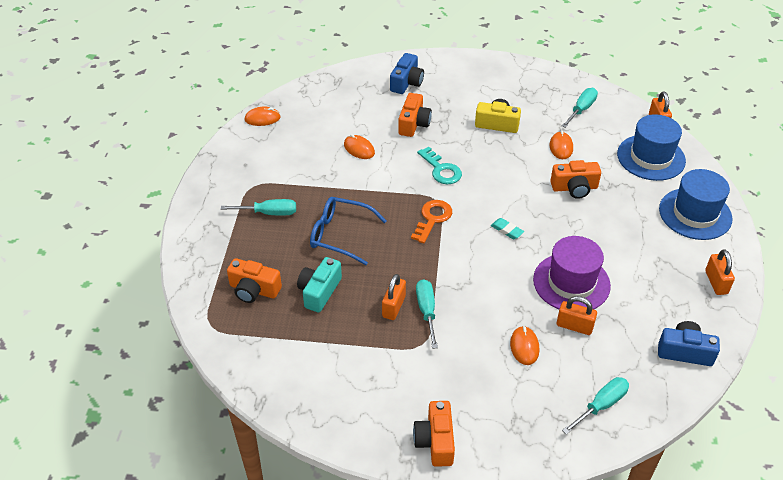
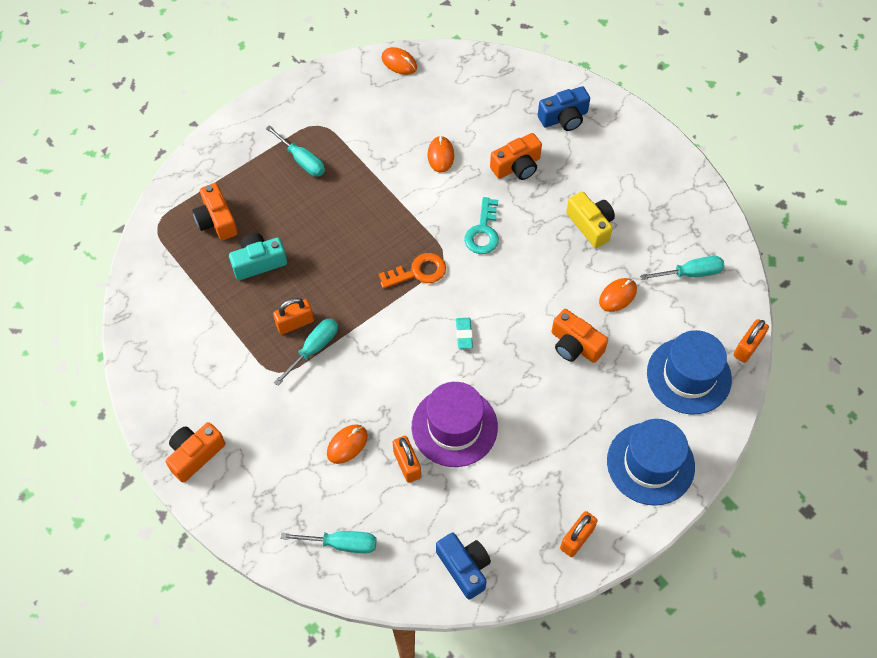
camera: 45 degrees right, 15 degrees up
blue glasses [310,197,386,265] -> none

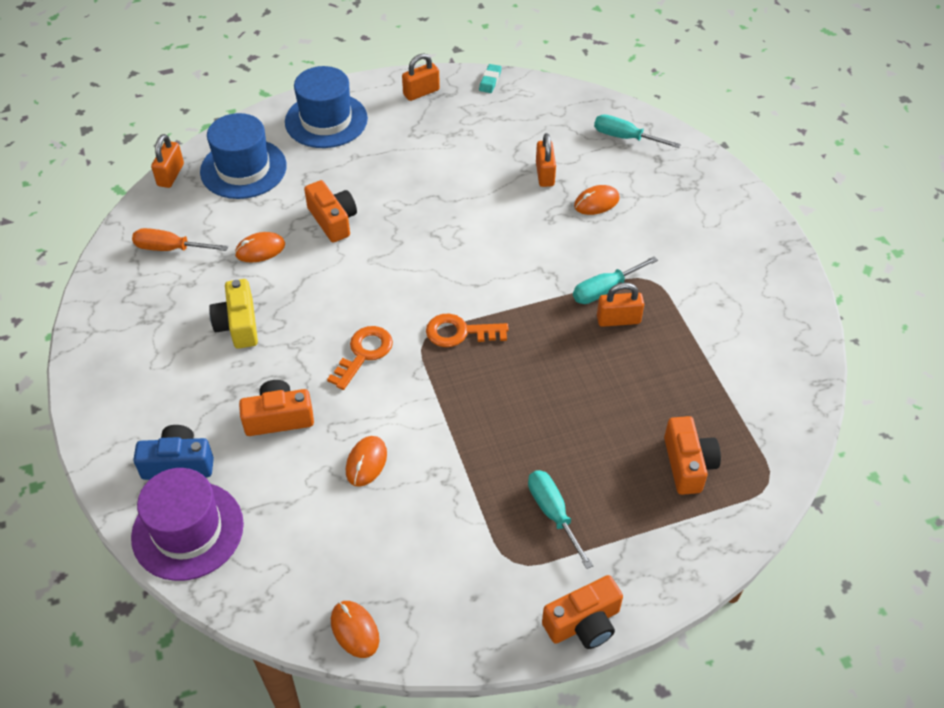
camera: 160 degrees left, 10 degrees down
orange camera [165,422,225,483] -> orange camera moved to [542,575,623,649]
turquoise camera [229,233,287,280] -> none
purple hat [412,382,498,467] -> purple hat moved to [131,468,244,581]
blue camera [436,533,491,599] -> none
turquoise eraser [456,318,473,349] -> turquoise eraser moved to [479,64,502,93]
turquoise key [464,197,499,254] -> orange key [327,326,393,390]
turquoise screwdriver [640,256,725,280] -> orange screwdriver [132,228,228,251]
orange padlock [733,319,769,363] -> orange padlock turned 45 degrees counterclockwise [151,134,184,188]

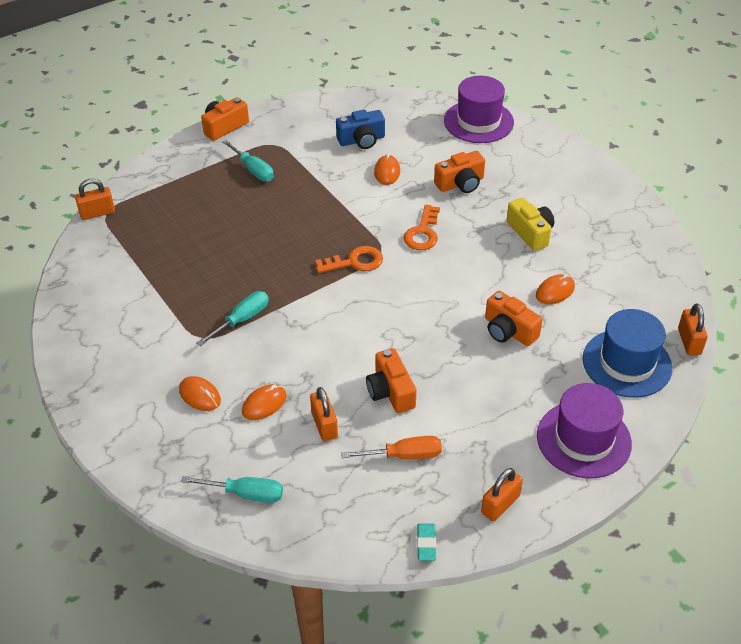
camera: 165 degrees right, 5 degrees down
orange screwdriver [132,228,228,251] -> orange screwdriver moved to [341,436,442,460]
blue camera [134,425,214,480] -> blue camera moved to [336,110,385,149]
blue hat [285,66,368,148] -> purple hat [537,383,632,478]
orange mouse [331,601,379,658] -> orange mouse moved to [179,376,221,411]
orange padlock [597,282,644,327] -> orange padlock moved to [75,179,115,220]
orange camera [664,416,721,495] -> orange camera moved to [366,348,417,413]

